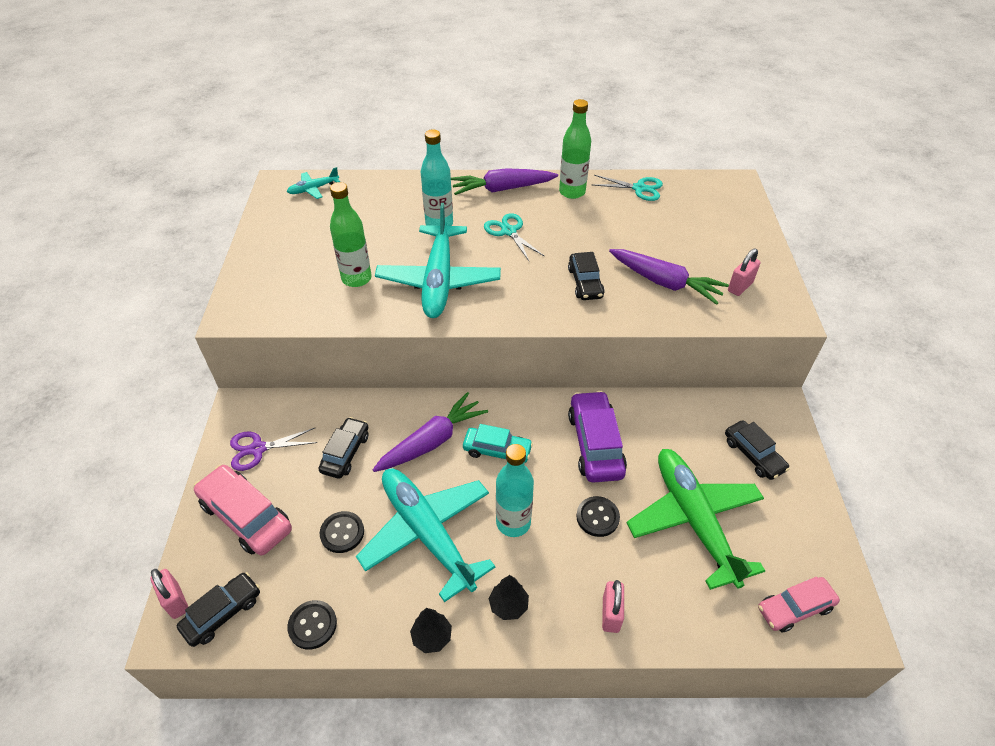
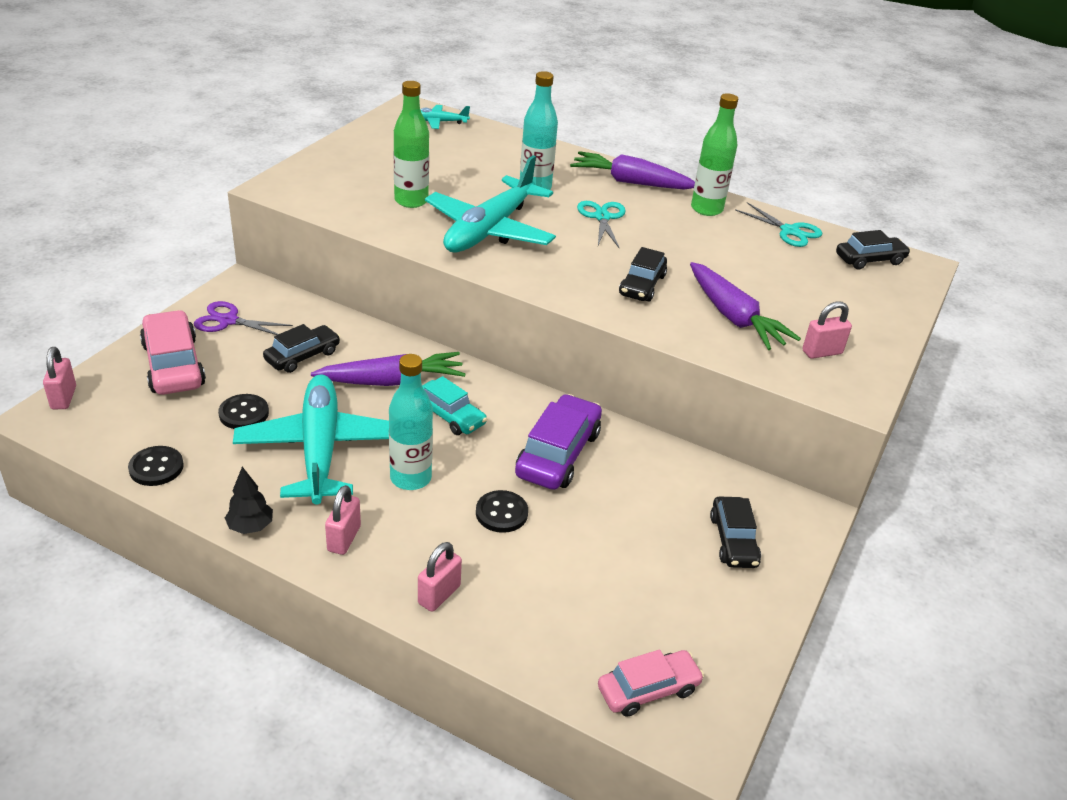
camera: 25 degrees right, 10 degrees down
black car [177,572,260,647] -> black car moved to [836,230,911,269]
black tree [489,575,529,620] -> pink padlock [325,485,361,555]
green plane [627,449,765,590] -> none
pink car [758,577,840,632] -> pink car turned 150 degrees clockwise [598,650,704,717]

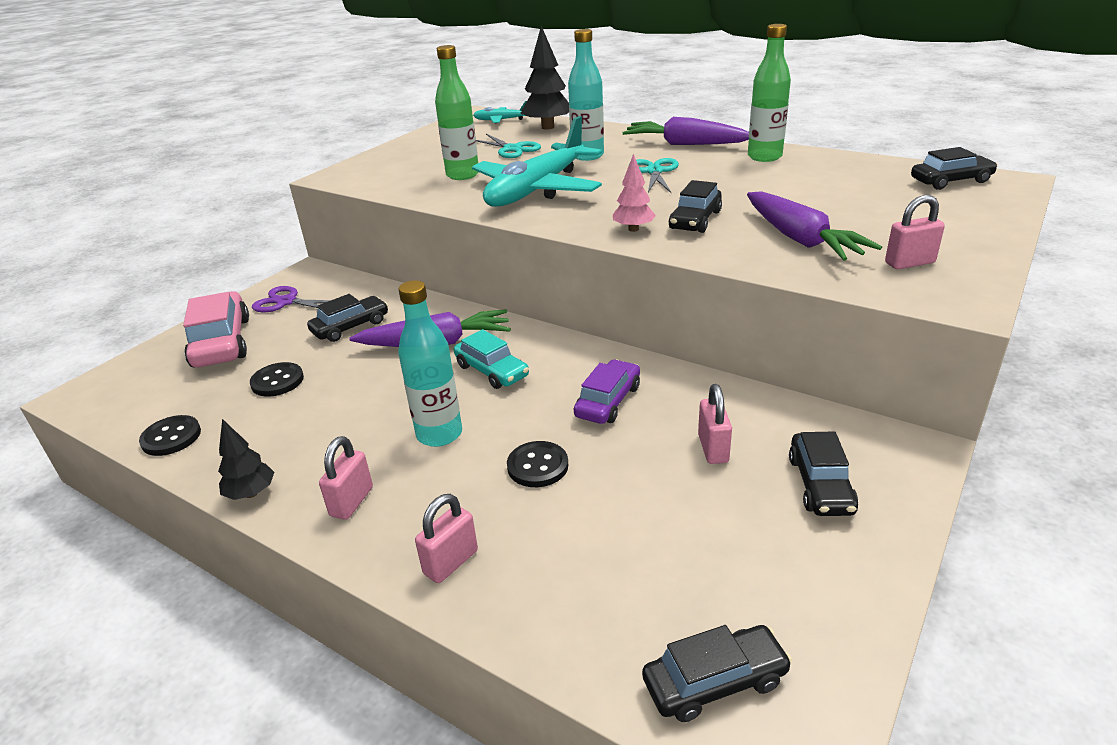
camera: 10 degrees right, 5 degrees down
pink padlock [43,347,76,409] -> pink padlock moved to [698,384,732,464]
turquoise plane [233,374,389,505] -> none
purple car [515,394,602,490] -> purple car [574,359,640,424], size x0.65
pink car [598,650,704,717] -> black car [642,625,792,722]
turquoise scissors [735,202,822,247] -> turquoise scissors moved to [476,134,541,158]
none -> black tree [520,26,569,130]
none -> pink tree [613,154,656,232]

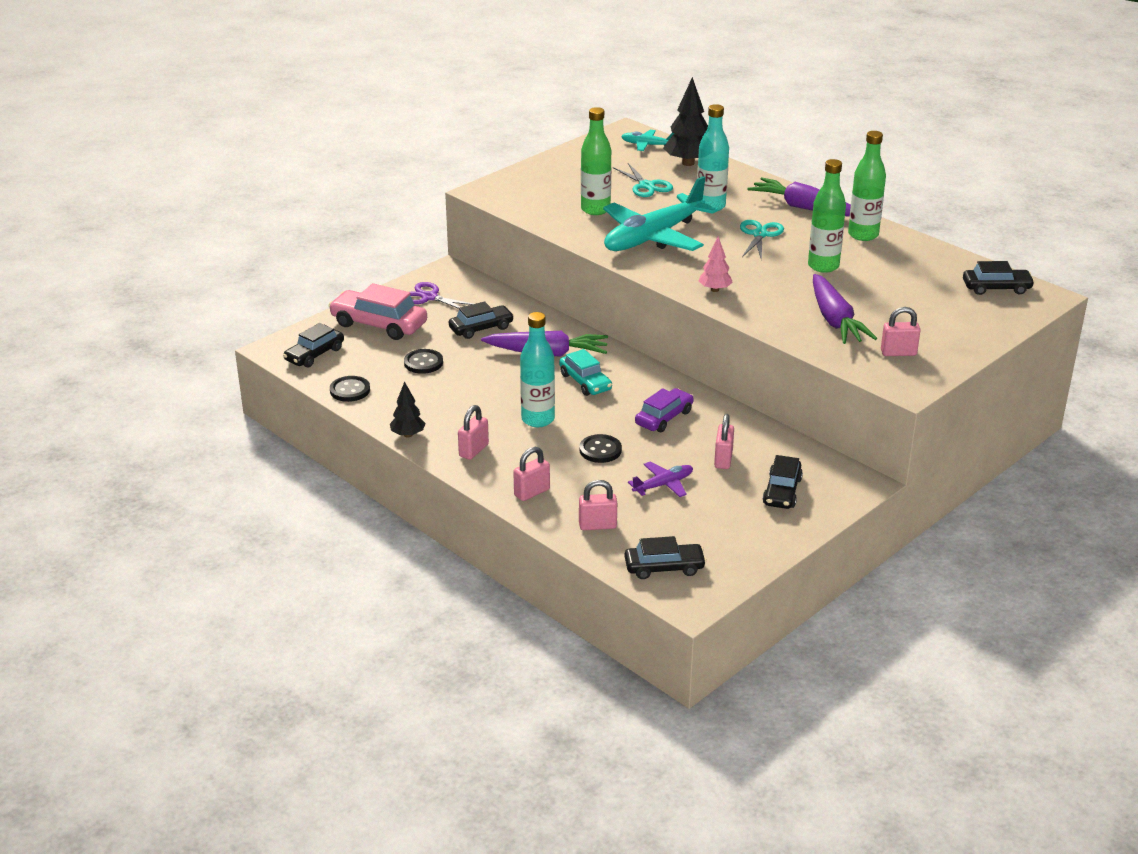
camera: 10 degrees right, 0 degrees up
pink car [183,291,249,368] -> pink car turned 60 degrees counterclockwise [328,283,427,340]
black car [669,180,722,233] -> black car moved to [283,323,344,367]
none -> pink padlock [579,480,617,530]
none -> purple plane [628,462,693,497]
none -> green bottle [808,159,846,273]

